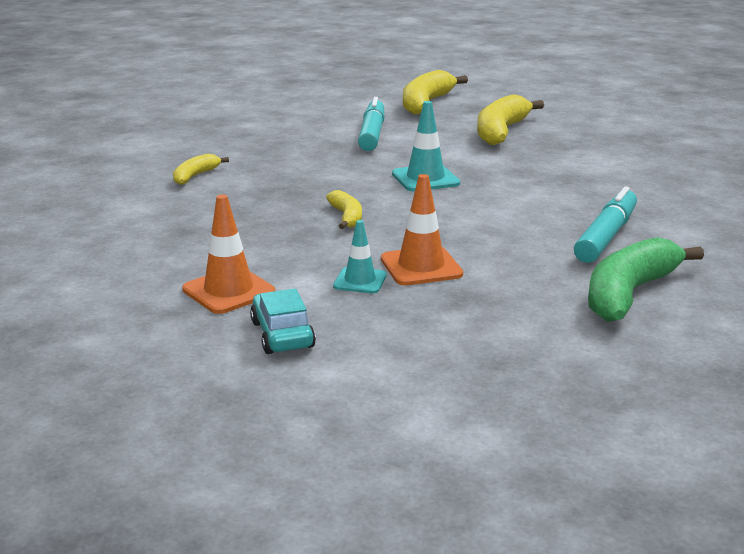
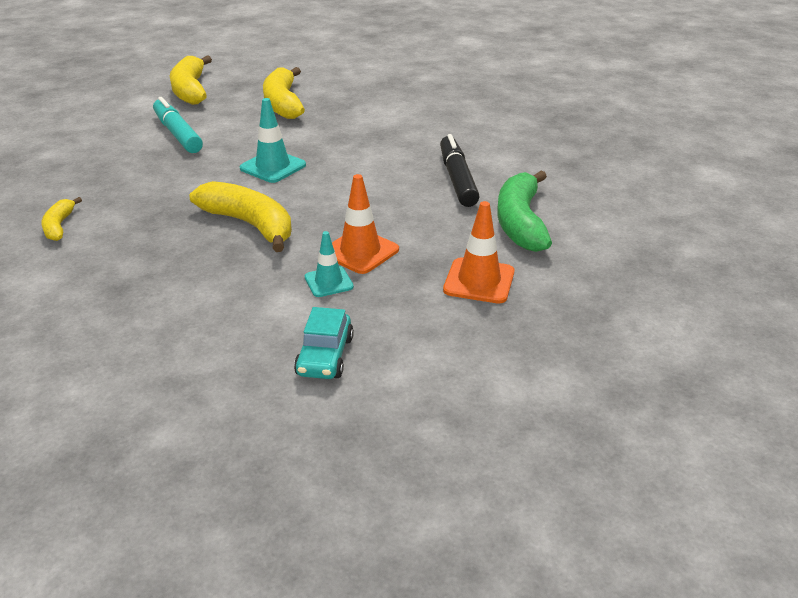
camera: 35 degrees left, 10 degrees up
orange traffic cone [182,194,275,314] -> orange traffic cone moved to [443,201,515,304]
turquoise car [250,289,316,354] -> turquoise car turned 120 degrees counterclockwise [294,307,354,379]
yellow banana [326,190,362,229] -> yellow banana [190,181,292,252], size x1.90
turquoise marker [574,187,637,263] -> black marker [440,134,480,207]

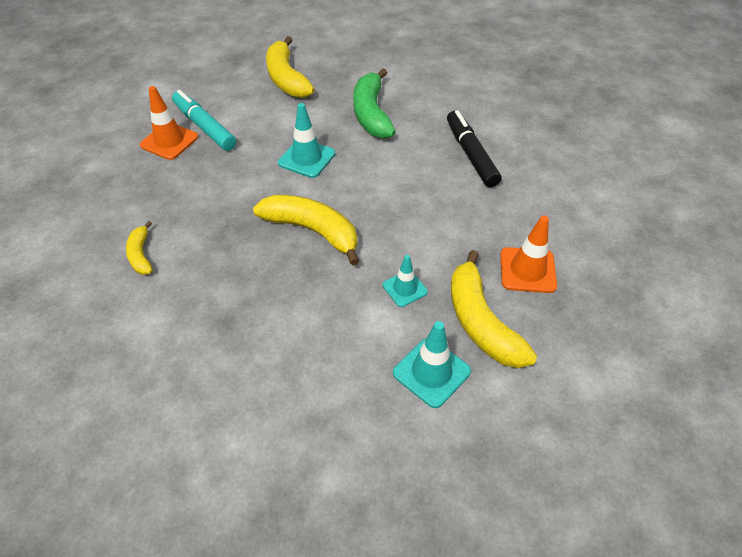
camera: 10 degrees left, 15 degrees up
yellow banana [170,55,212,105] -> yellow banana moved to [451,250,537,368]
turquoise car [294,307,354,379] -> turquoise traffic cone [393,321,471,408]
orange traffic cone [332,174,399,274] -> orange traffic cone moved to [140,86,198,160]
green banana [497,170,552,252] -> green banana moved to [353,68,396,139]

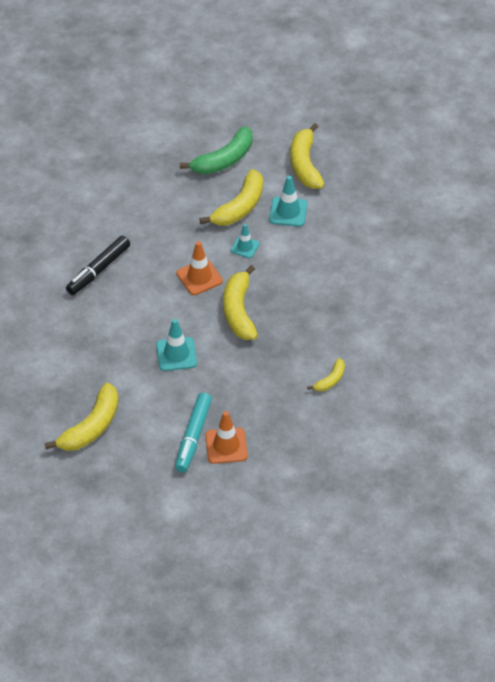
camera: 125 degrees left, 0 degrees up
green banana [353,68,396,139] -> green banana moved to [180,126,253,174]
orange traffic cone [500,216,557,293] -> orange traffic cone moved to [177,241,223,295]
none -> yellow banana [290,123,325,189]

